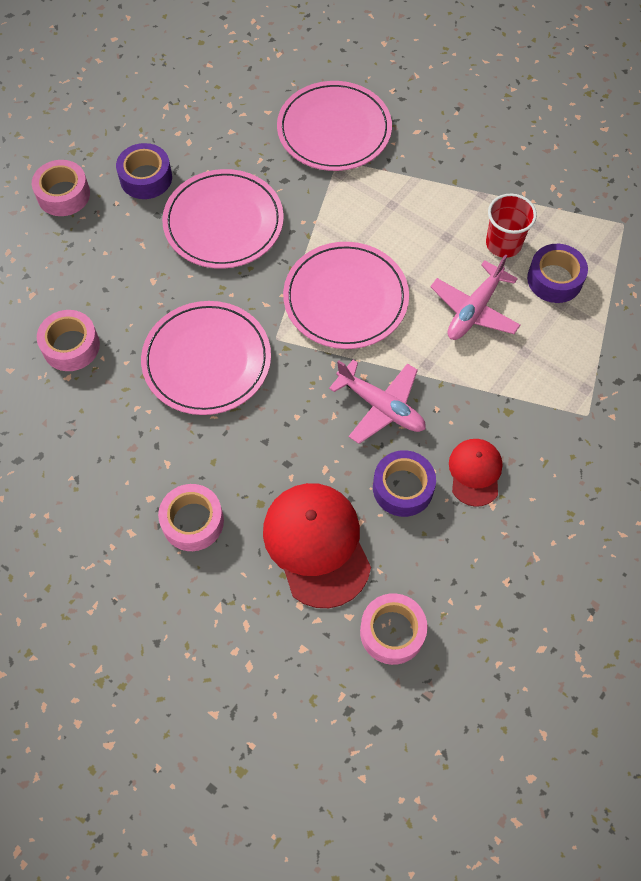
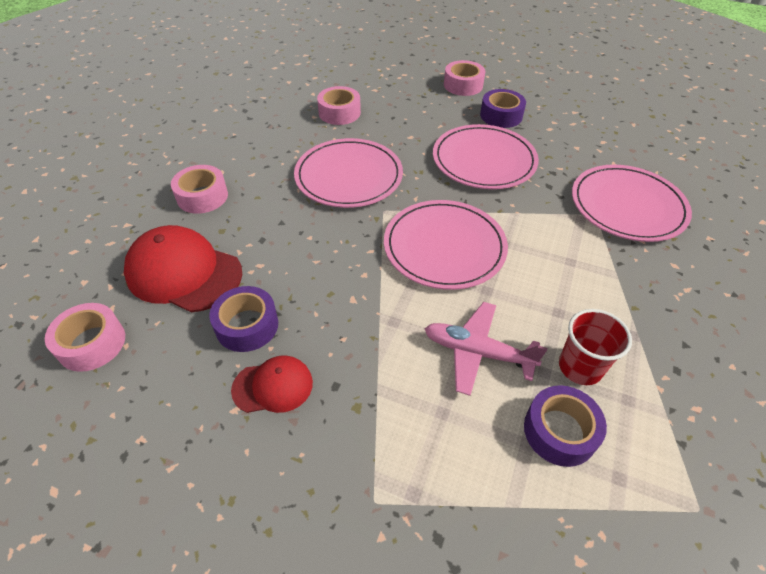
camera: 75 degrees right, 15 degrees down
red cap [263,483,371,608] -> red cap turned 120 degrees counterclockwise [124,225,242,312]
pink plane [329,360,426,444] -> none

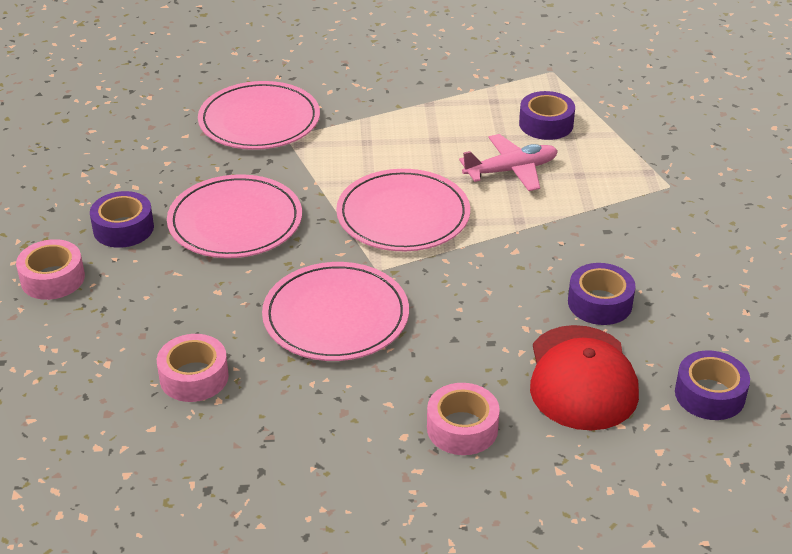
camera: 115 degrees left, 10 degrees down
pink tape [45,303,125,372] -> purple tape [675,350,750,420]
red cap [231,356,313,413] -> none
pink plane [424,302,547,396] -> pink plane turned 105 degrees counterclockwise [459,134,558,191]
red cup [559,309,632,385] -> none

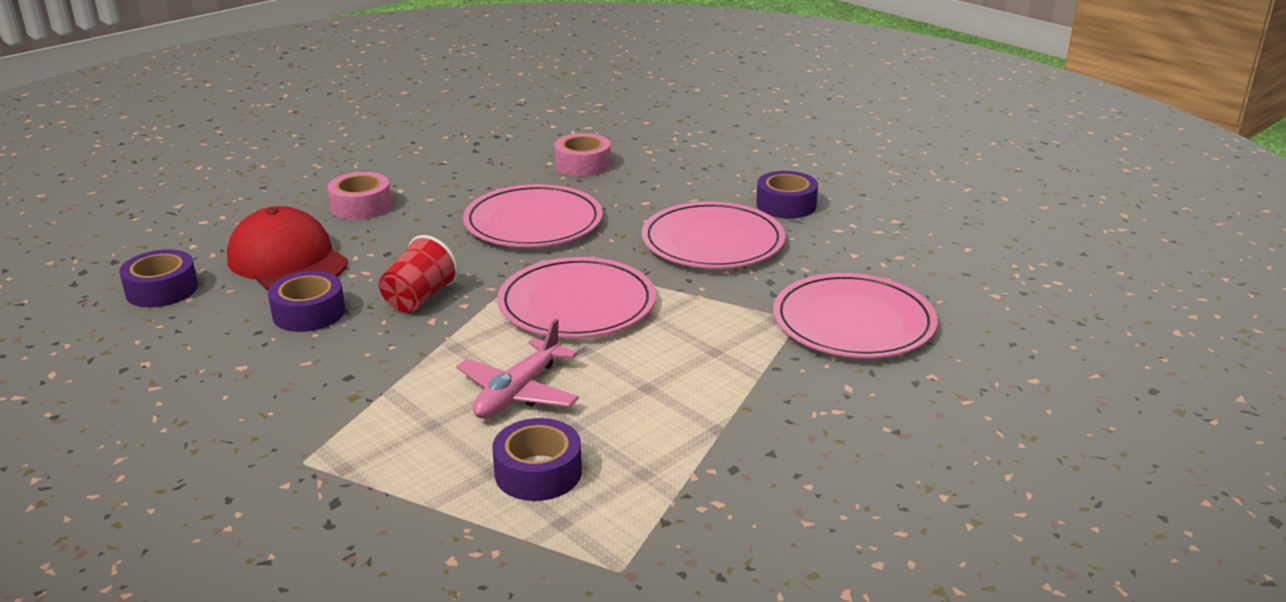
camera: 140 degrees right, 10 degrees down
pink tape [16,239,85,300] -> none
none -> red cup [379,235,459,313]

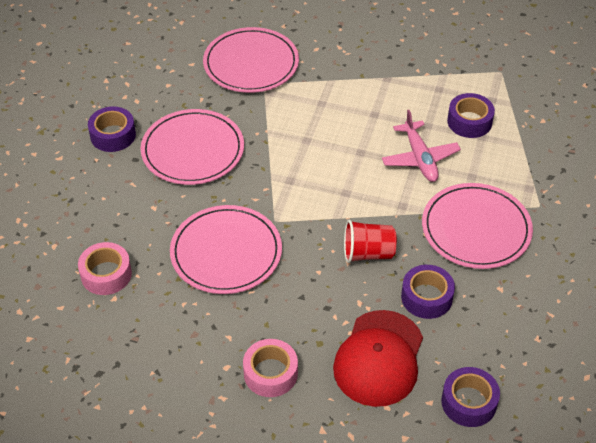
camera: 120 degrees left, 20 degrees up
pink plane [456,319,579,419] -> pink plane turned 75 degrees clockwise [382,110,461,182]
pink plate [497,257,656,338] -> pink plate moved to [422,183,533,269]

